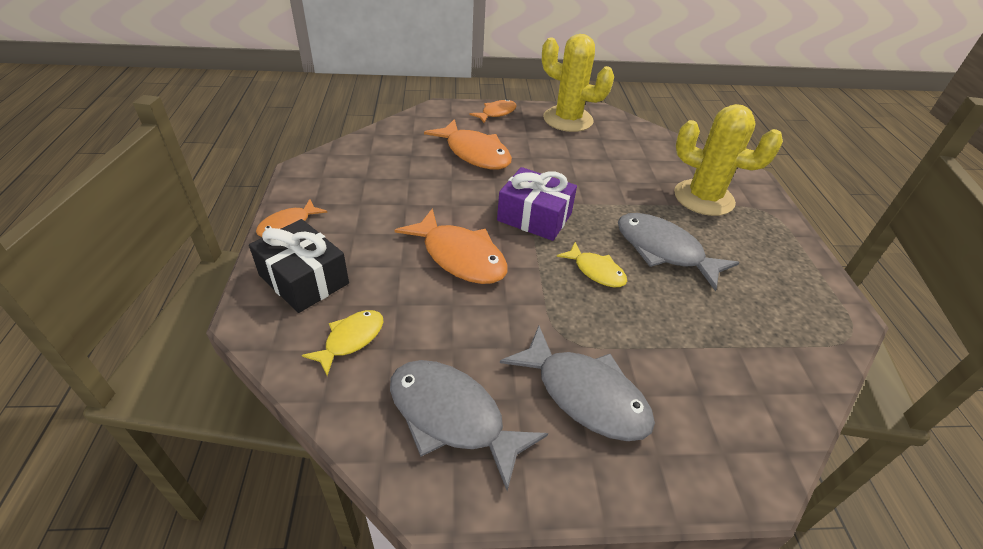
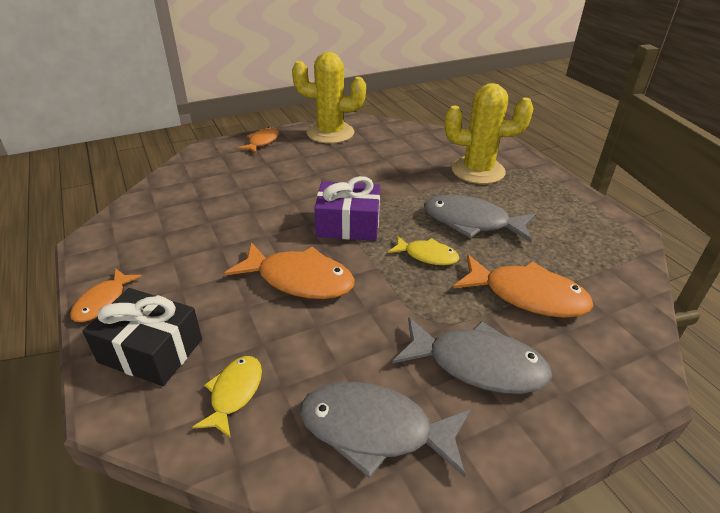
camera: 20 degrees left, 5 degrees down
orange fish [424,119,512,170] -> orange fish moved to [453,254,594,318]

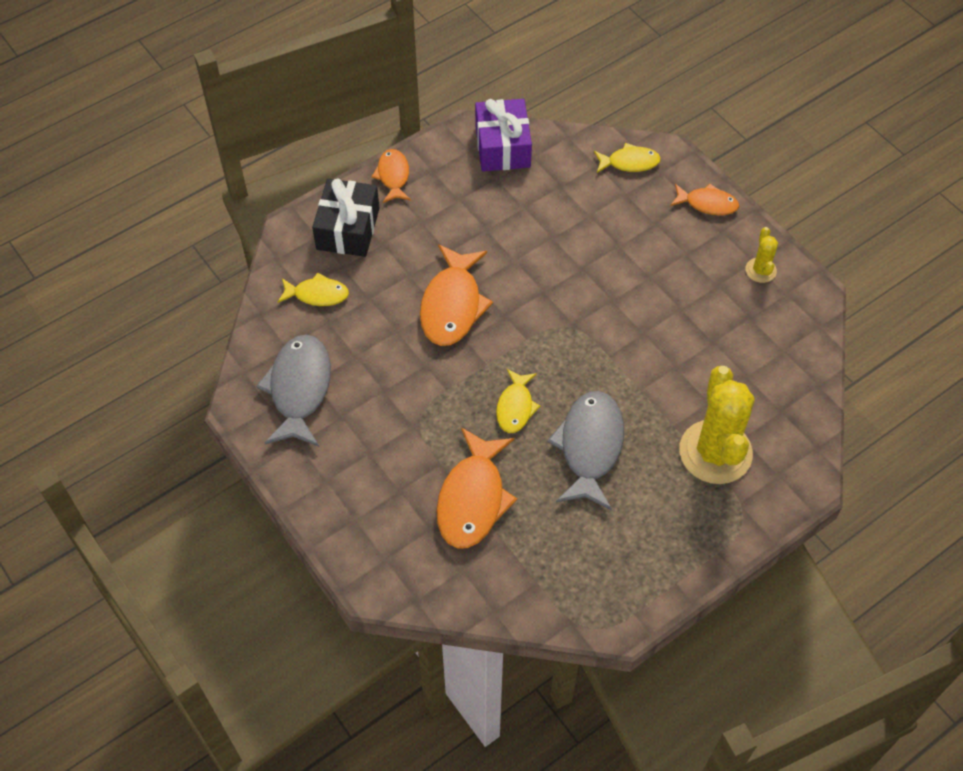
camera: 80 degrees right, 20 degrees up
orange fish [70,269,142,322] -> orange fish turned 75 degrees clockwise [372,149,411,203]
yellow cactus [292,52,366,144] -> yellow cactus [746,227,778,283], size x0.46
purple gift [314,176,380,241] -> purple gift moved to [475,99,532,171]
grey fish [392,317,553,394] -> none
none -> yellow fish [594,143,661,173]

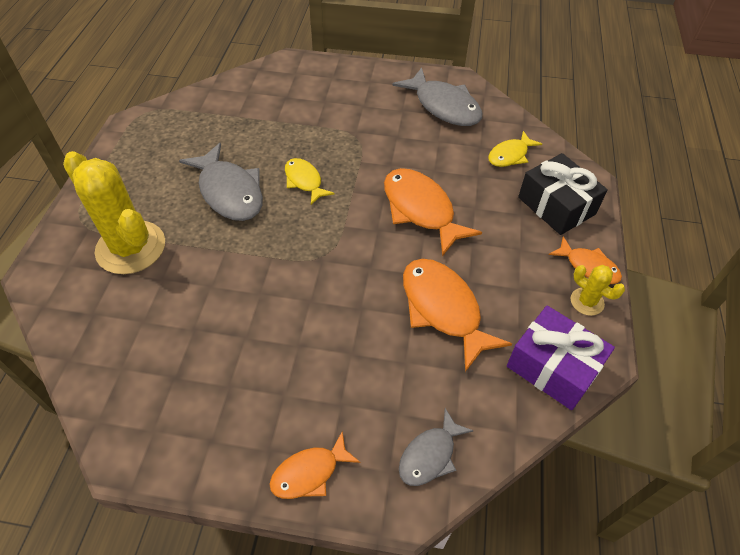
camera: 135 degrees right, 5 degrees down
orange fish [436,427,517,549] -> orange fish moved to [403,259,512,372]
yellow fish [594,143,661,173] -> grey fish [399,408,473,486]
yellow cactus [746,227,778,283] -> yellow cactus moved to [571,265,625,316]

